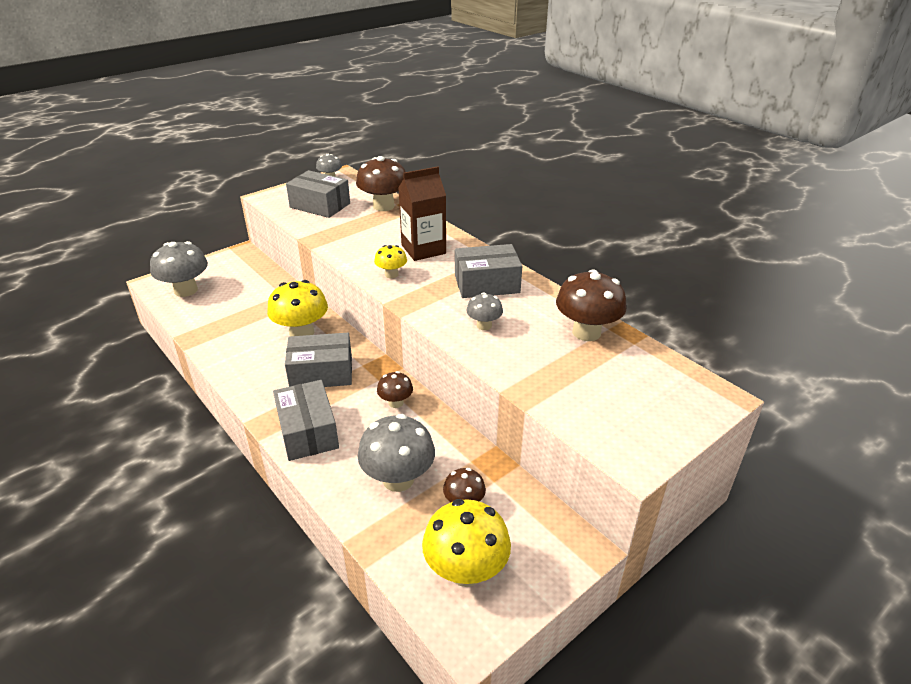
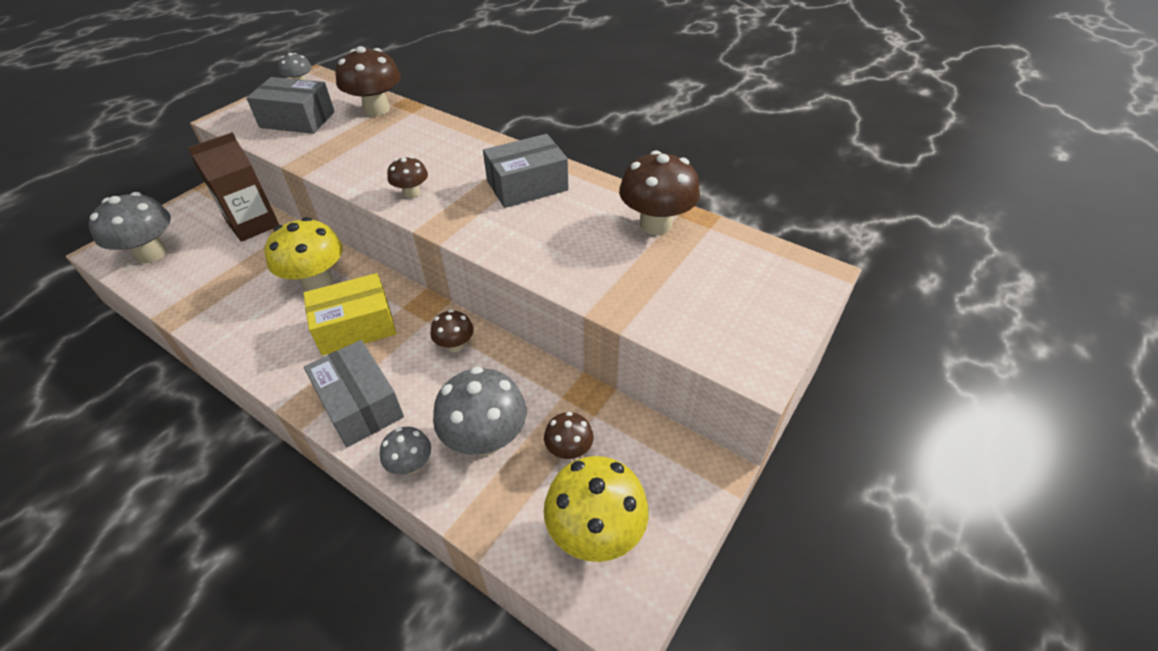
camera: 15 degrees left, 10 degrees up
grey box [285,333,352,387] -> yellow box [303,273,396,356]
yellow mushroom [374,245,407,279] -> brown mushroom [387,156,428,198]
brown carton [398,166,446,261] -> brown carton moved to [188,132,279,242]
grey mushroom [466,292,503,330] -> grey mushroom moved to [380,427,431,475]

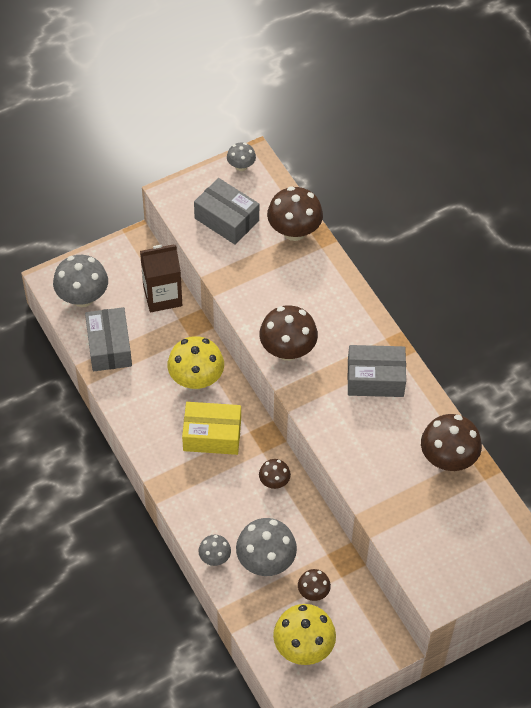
camera: 25 degrees right, 10 degrees up
grey box [304,340,404,447] -> grey box moved to [85,307,132,371]
brown mushroom [387,156,428,198] -> brown mushroom [259,305,318,361], size x1.85

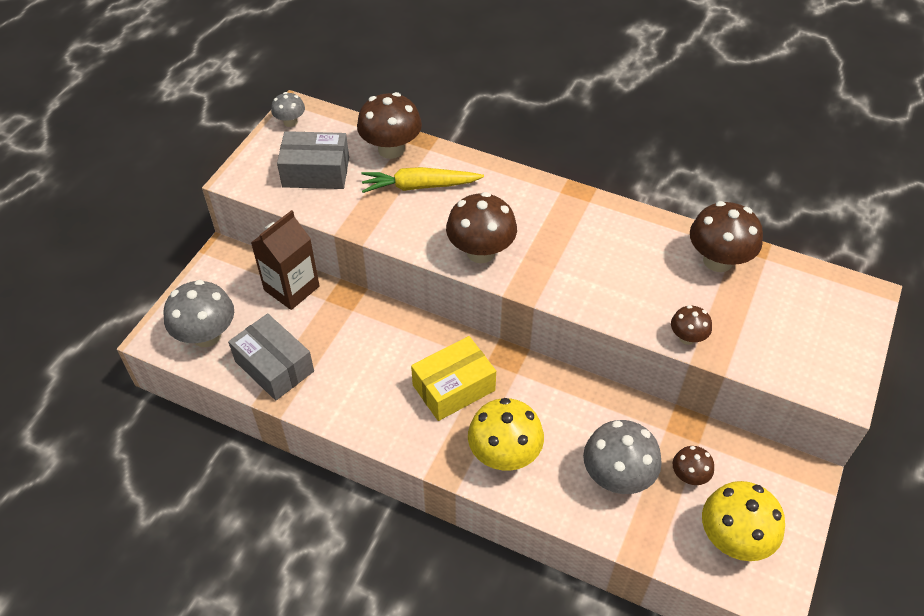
camera: 35 degrees left, 5 degrees down
yellow mushroom [167,336,224,390] -> yellow mushroom moved to [468,398,544,471]
grey mushroom [199,535,231,566] -> none
brown mushroom [259,459,291,489] -> brown mushroom moved to [671,305,712,345]
grey box [347,345,406,397] -> none
none -> yellow carrot [362,167,484,193]

